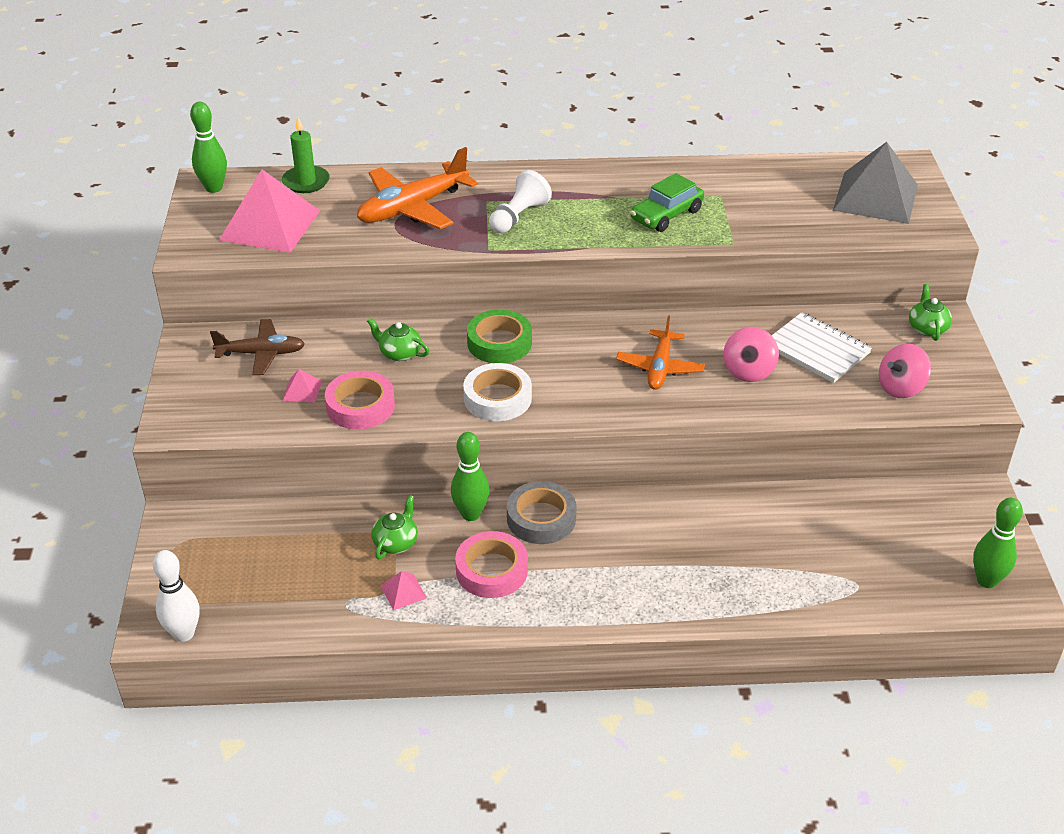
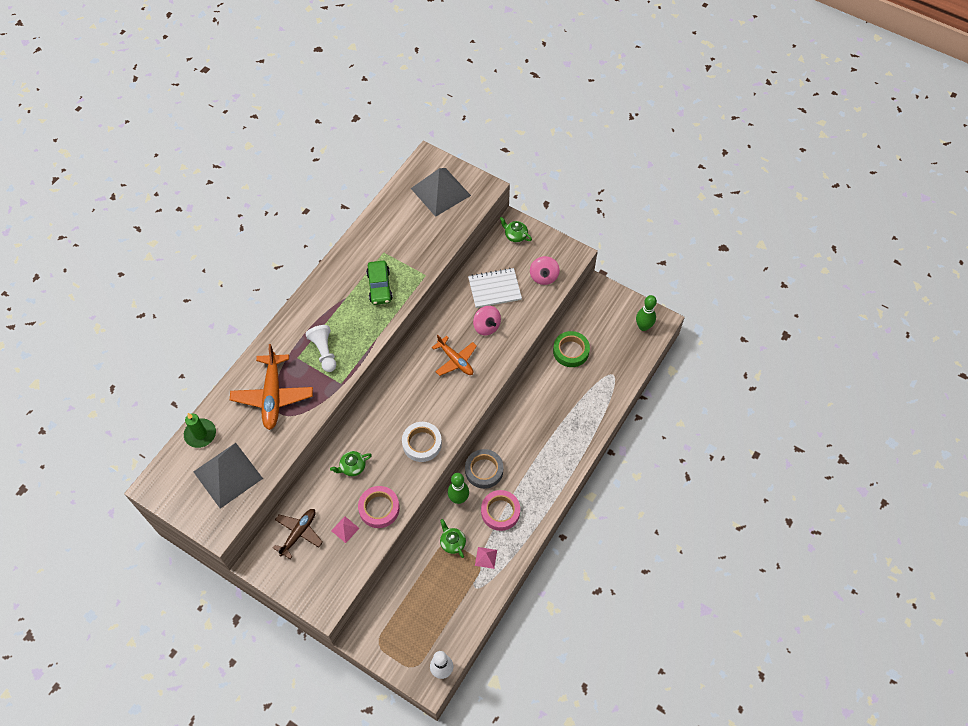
camera: 55 degrees left, 20 degrees up
green bowling pin [190,102,227,193] -> none
pink pyramid [219,169,320,253] -> grey pyramid [193,443,263,509]
green tape [467,310,532,363] -> green tape moved to [553,331,590,367]

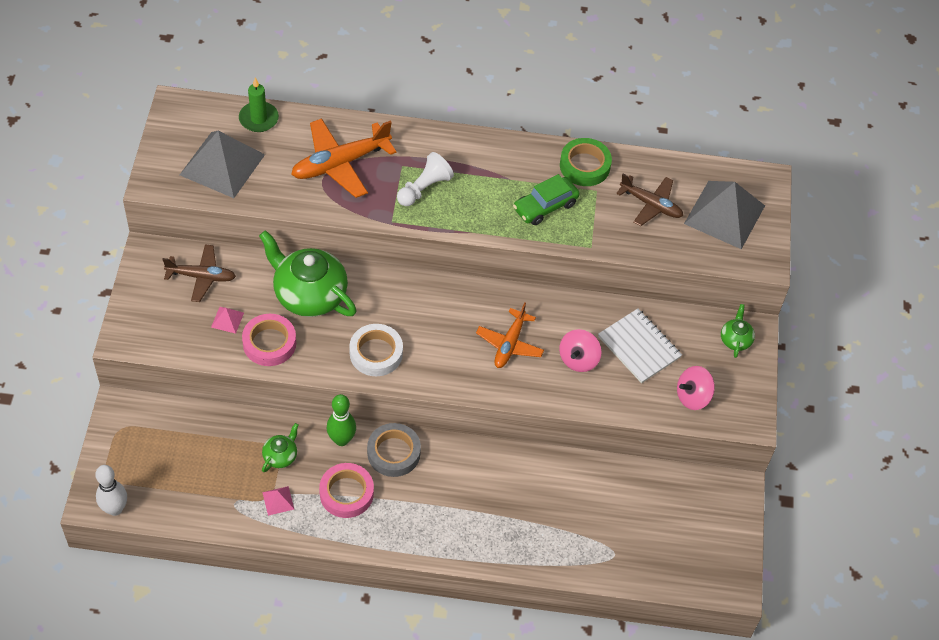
camera: 60 degrees right, 5 degrees down
green teapot [330,451,372,476] -> green teapot [259,230,357,317], size x2.16
green tape [553,331,590,367] -> green tape moved to [560,138,612,186]
green bowling pin [636,295,657,331] -> none
none -> brown plane [616,174,683,226]

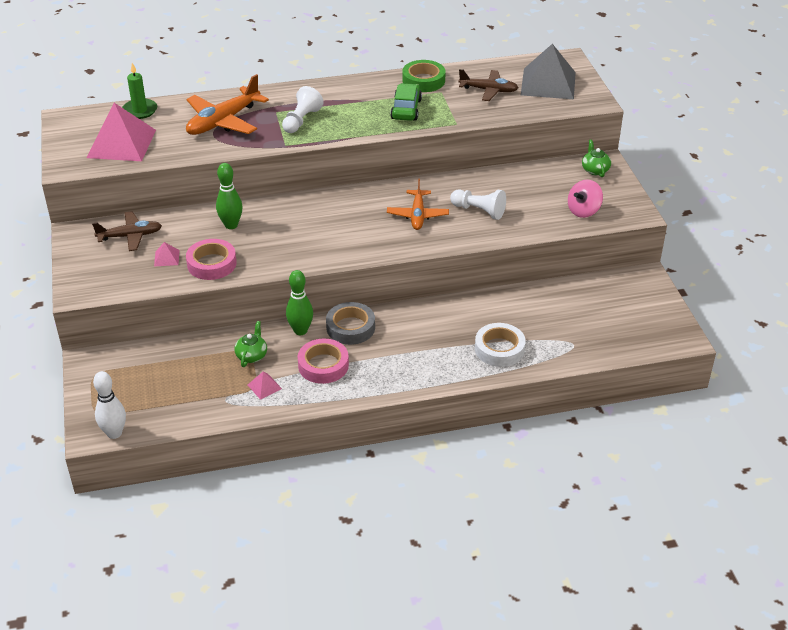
camera: 15 degrees left, 15 degrees down
grey pyramid [180,131,265,198] -> pink pyramid [86,103,156,161]
green teapot [259,230,357,317] -> green bowling pin [216,163,243,229]
white tape [349,324,403,376] -> white tape moved to [475,323,526,367]
green car [513,174,579,225] -> green car turned 150 degrees clockwise [390,83,422,121]
pink spinning top [559,329,601,372] -> white pawn [450,189,506,220]
white notebook [598,309,682,383] -> none

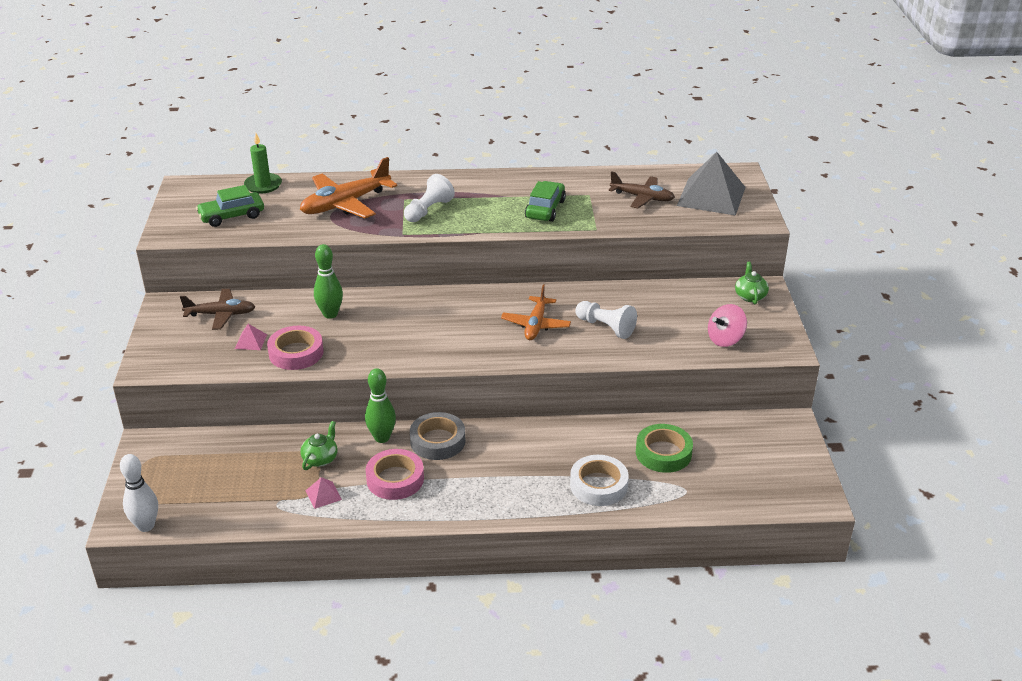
camera: 10 degrees right, 5 degrees down
pink pyramid [86,103,156,161] -> green car [196,185,264,227]
green tape [402,60,446,92] -> green tape moved to [636,424,693,473]

